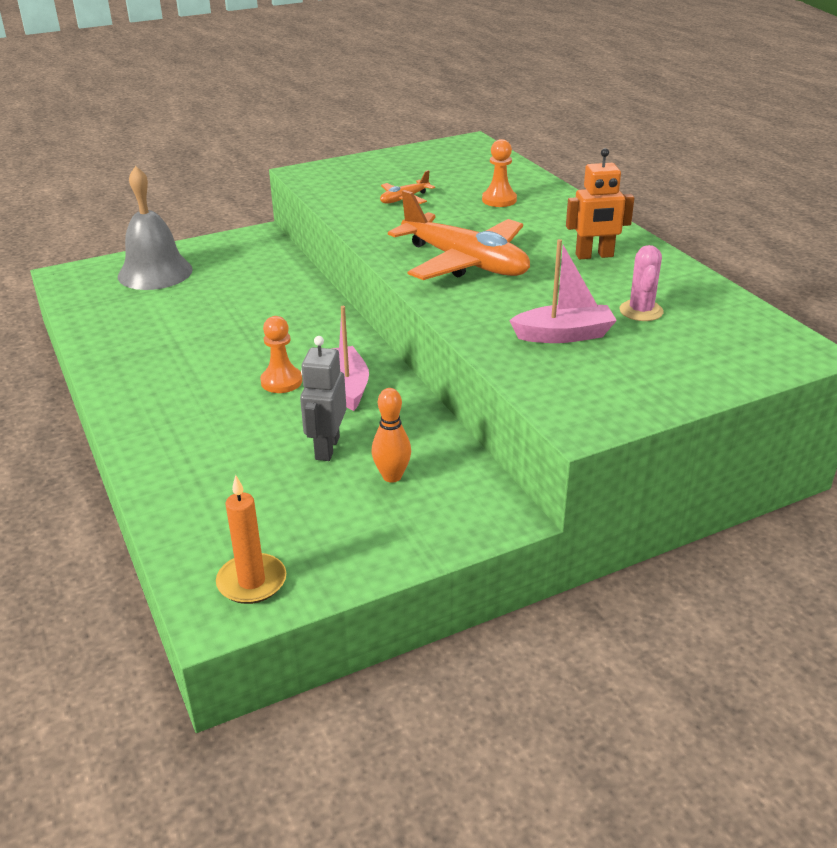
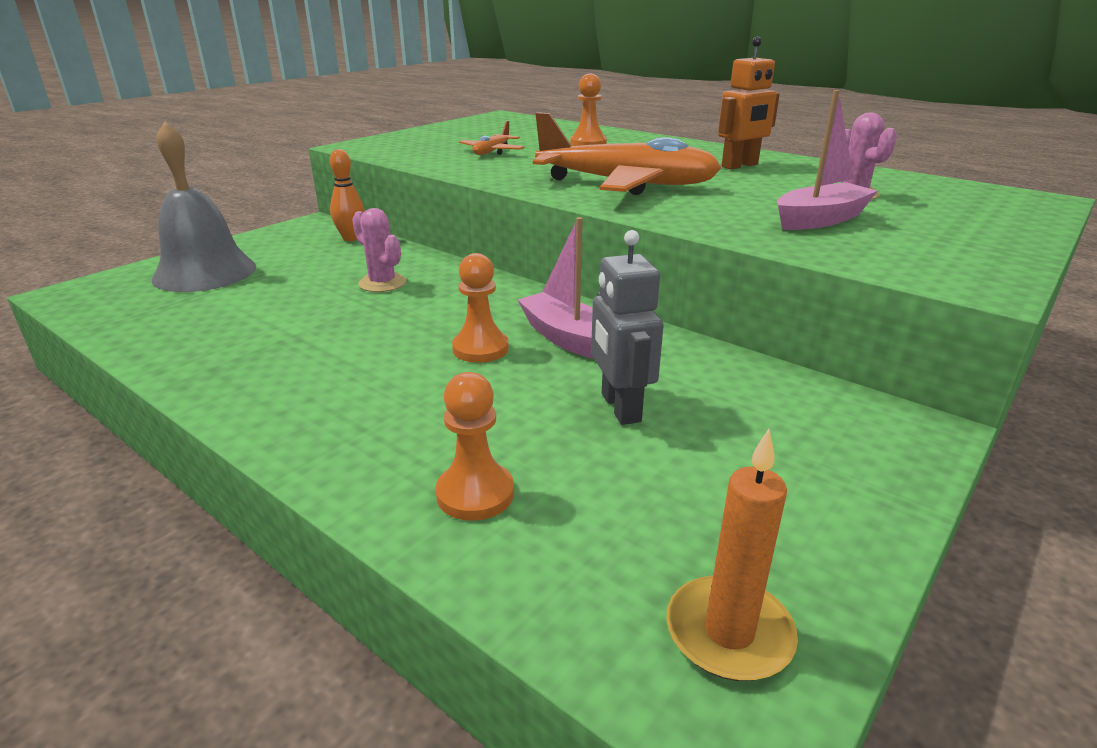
camera: 25 degrees left, 5 degrees down
orange bowling pin [372,388,411,483] -> orange bowling pin moved to [329,149,365,241]
none -> pink cactus [352,208,406,292]
none -> orange pawn [436,372,514,521]

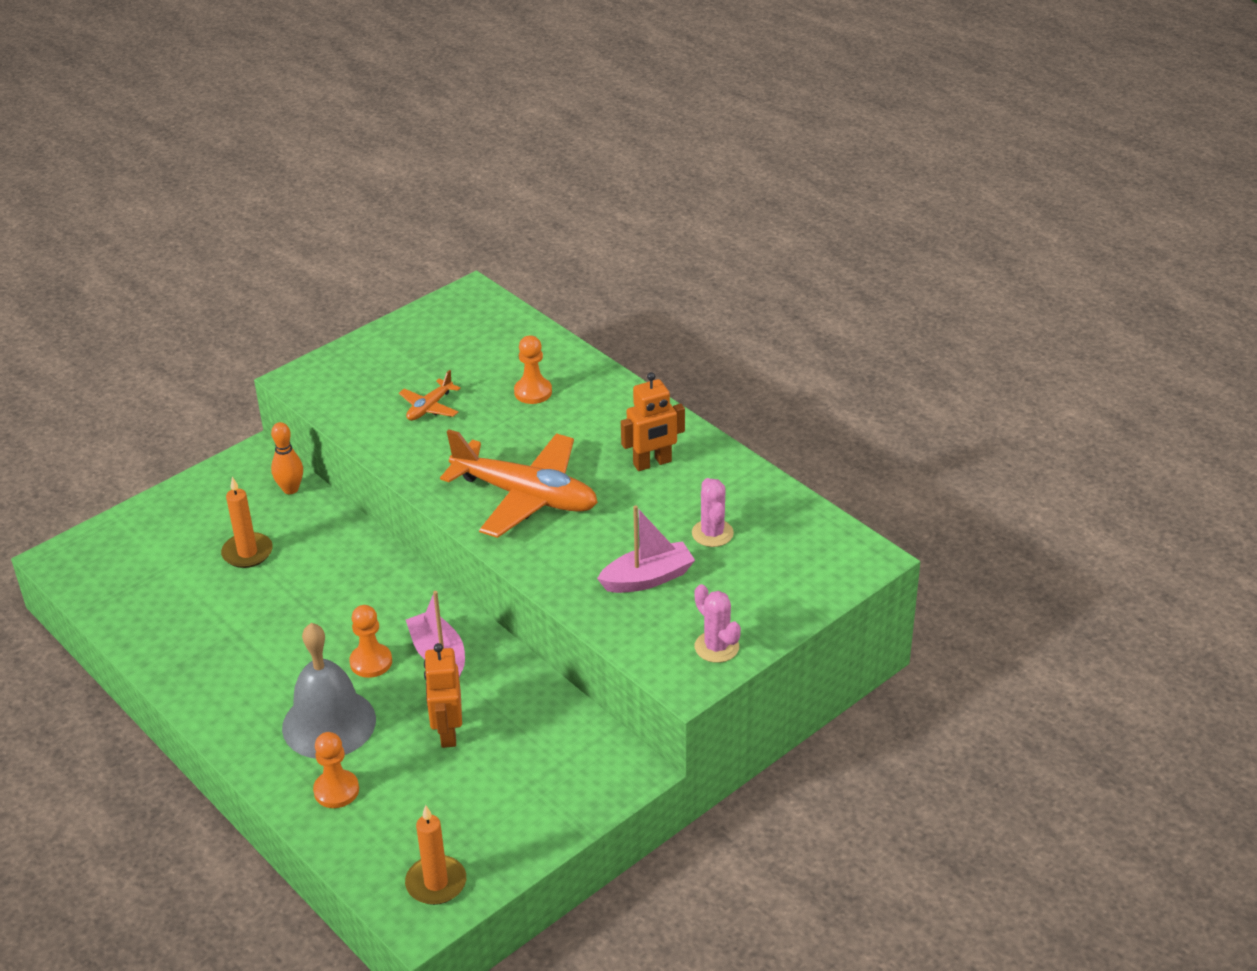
camera: 10 degrees right, 10 degrees up
grey bell [152,121,256,292] -> grey bell moved to [282,623,376,758]
pink cactus [352,208,406,292] -> pink cactus moved to [695,584,741,663]
grey robot [591,230,664,425] -> orange robot [424,643,462,748]
none -> orange candle [221,477,273,568]

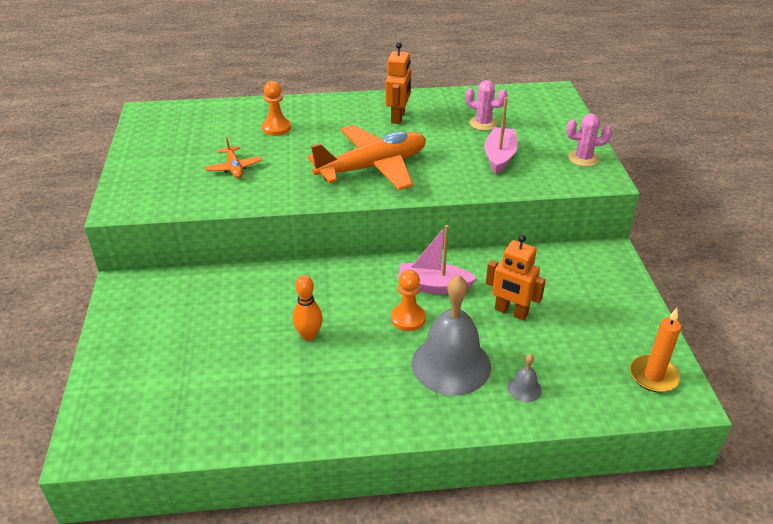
camera: 55 degrees left, 0 degrees up
orange candle [221,477,273,568] -> none
orange bowling pin [271,422,303,494] -> orange bowling pin moved to [293,275,323,341]
orange pawn [313,732,359,808] -> grey bell [508,354,542,402]

